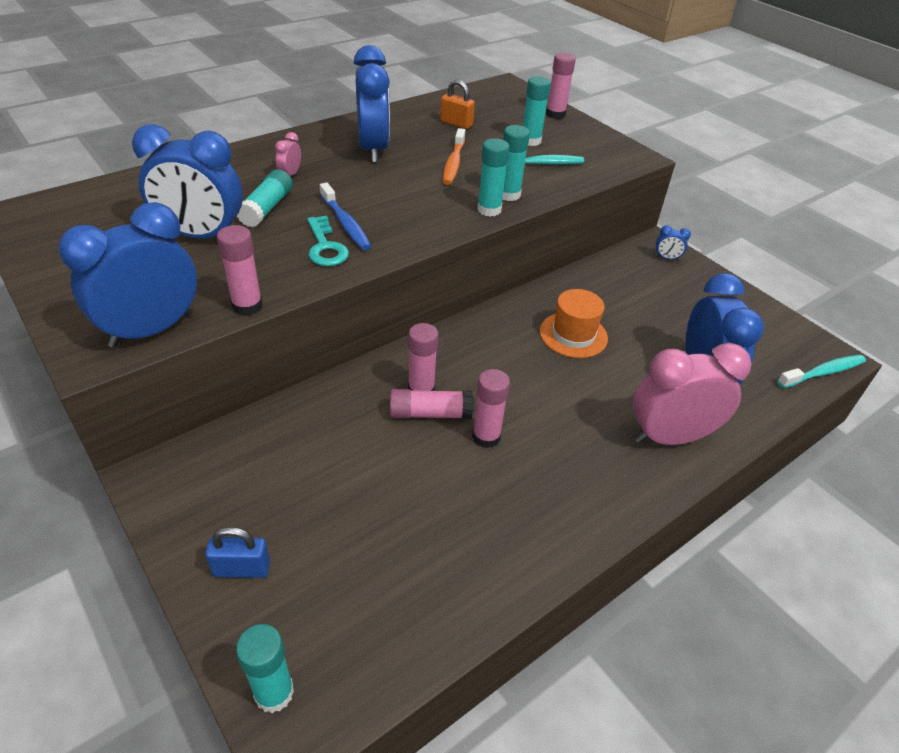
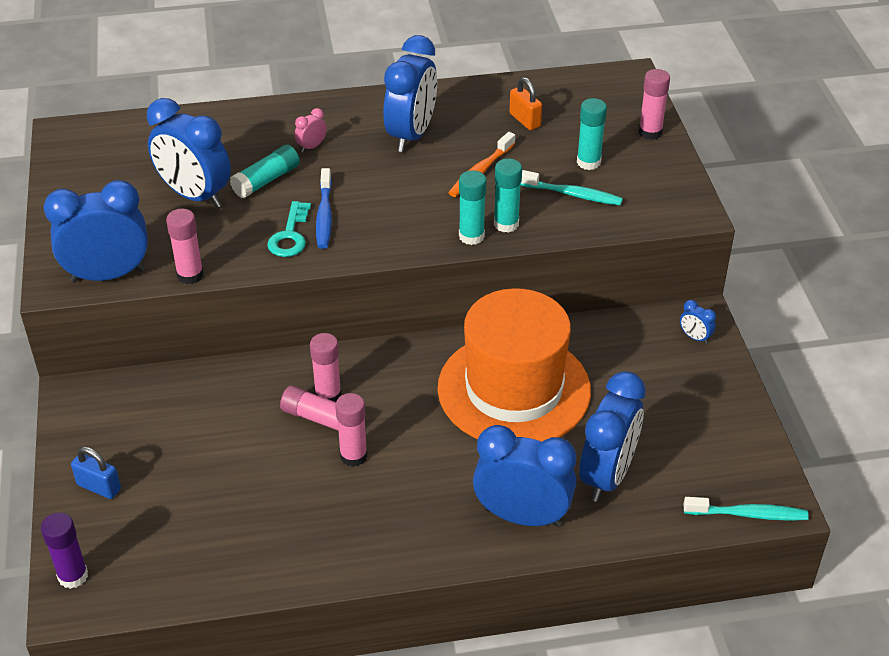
camera: 30 degrees right, 0 degrees up
turquoise glue stick [236,624,294,713] -> purple glue stick [41,512,88,589]
orange hat [540,289,608,358] -> orange hat [438,288,591,442], size x2.08
pink clock [633,343,752,445] -> blue clock [473,425,576,527]

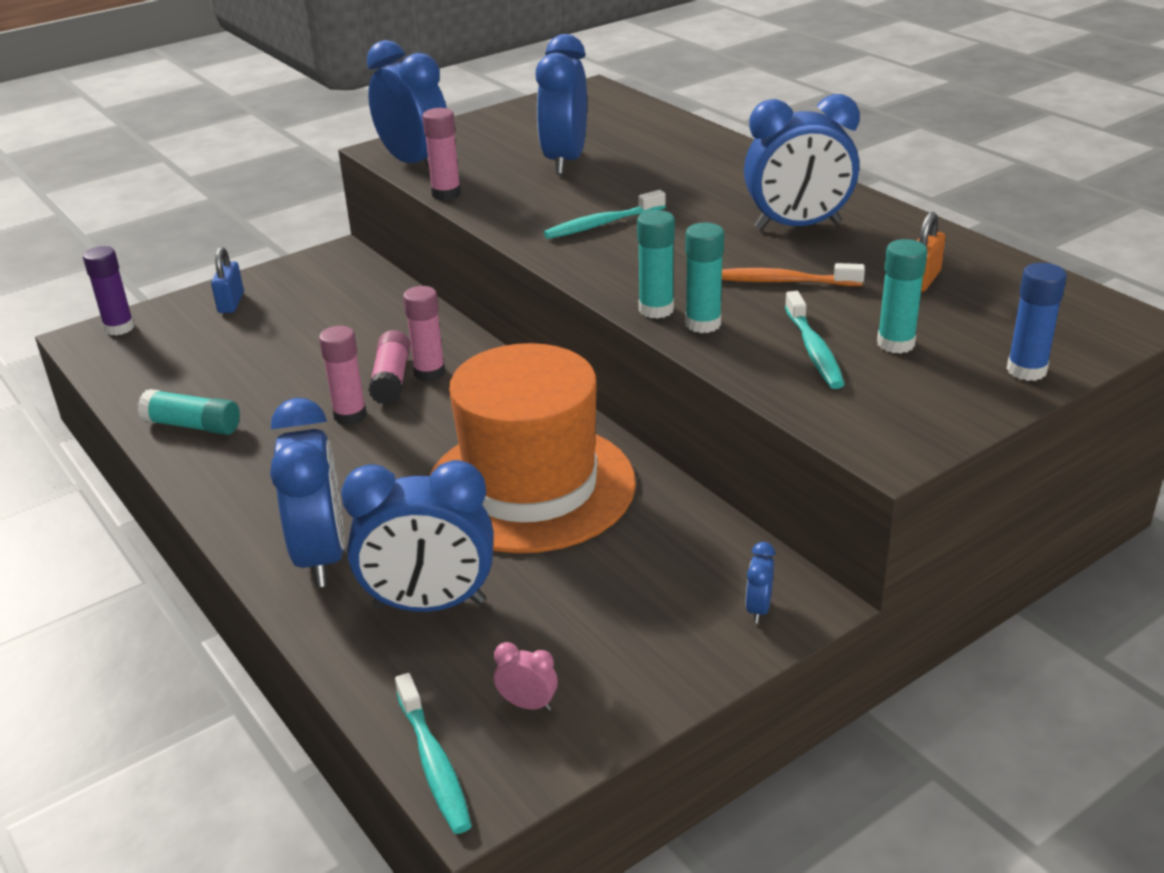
camera: 65 degrees right, 10 degrees down
turquoise glue stick [230,145,300,198] -> turquoise glue stick moved to [138,389,240,435]
turquoise key [267,201,311,257] -> none
pink clock [295,108,327,152] -> pink clock moved to [494,642,558,711]
blue toothbrush [316,168,332,249] -> turquoise toothbrush [543,190,666,239]
pink glue stick [639,69,670,140] -> blue glue stick [1007,263,1067,381]

